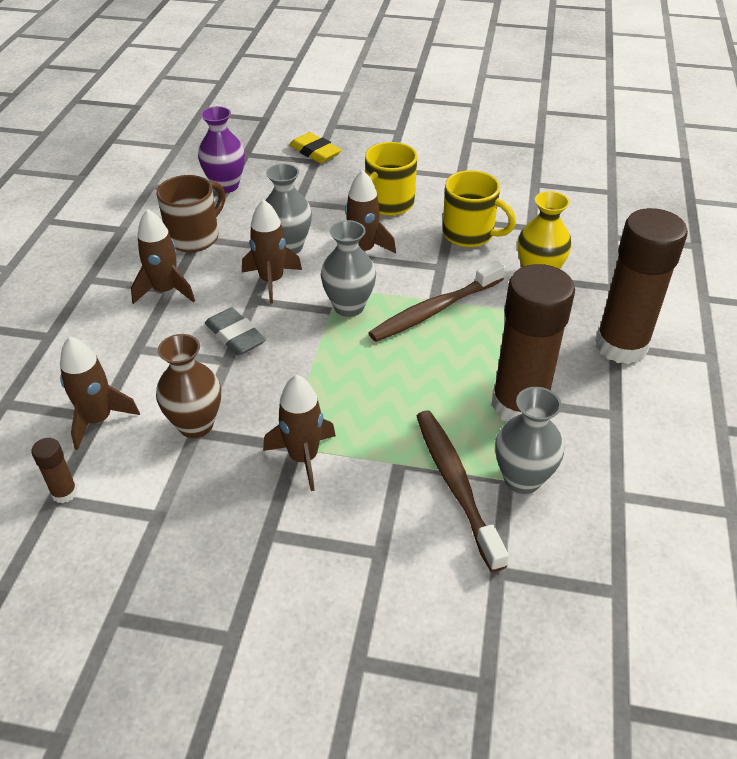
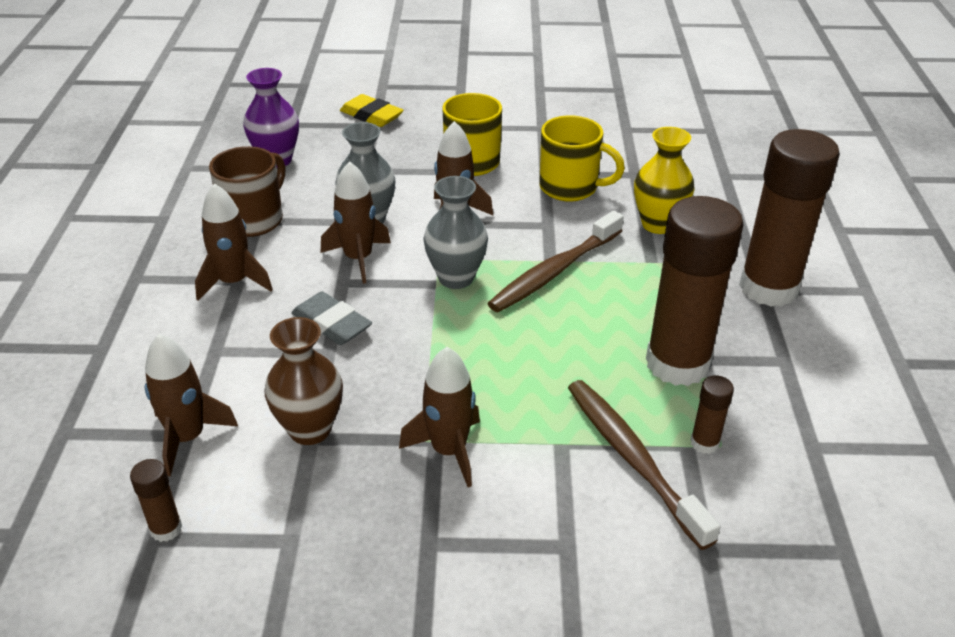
camera: 10 degrees left, 5 degrees down
grey vase [495,387,564,494] -> brown glue stick [690,375,734,454]

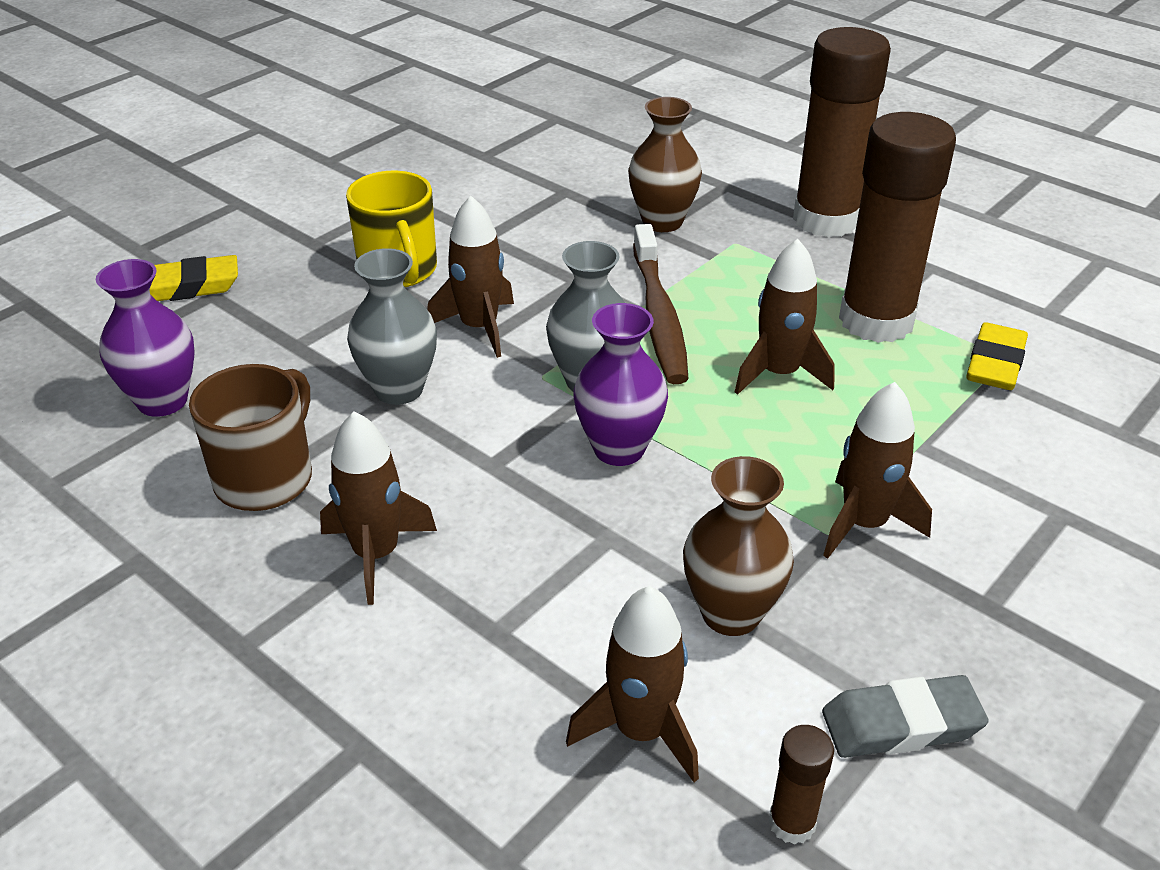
camera: 50 degrees left, 0 degrees up
brown mug [209,146,285,237] -> brown mug turned 45 degrees clockwise [189,364,312,511]
grey eraser [291,292,372,345] -> grey eraser moved to [822,675,989,758]
brown rocket [321,161,391,284] -> brown rocket moved to [735,239,835,395]
yellow mug [539,115,625,202] -> none
brown toothbrush [568,380,721,550] -> none
yellow vase [634,127,694,234] -> brown vase [628,97,702,232]
brown glue stick [690,375,734,454] -> yellow eraser [966,322,1028,390]
none -> purple vase [574,303,668,466]

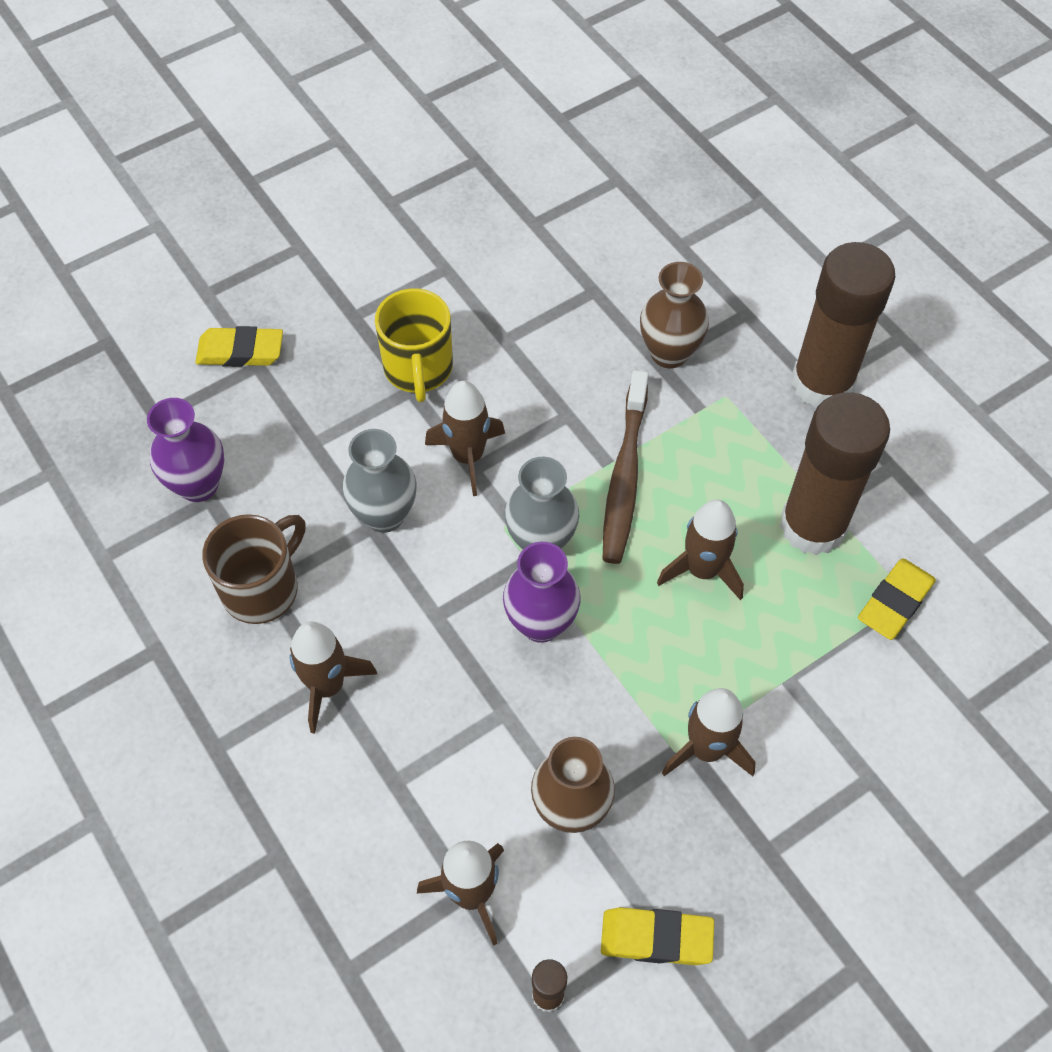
camera: 15 degrees right, 20 degrees up
grey eraser [822,675,989,758] -> yellow eraser [601,907,714,965]

